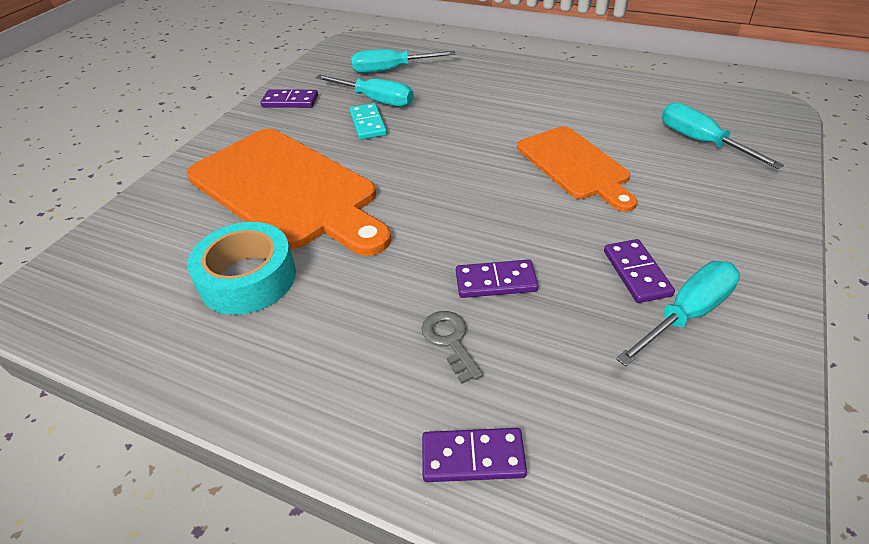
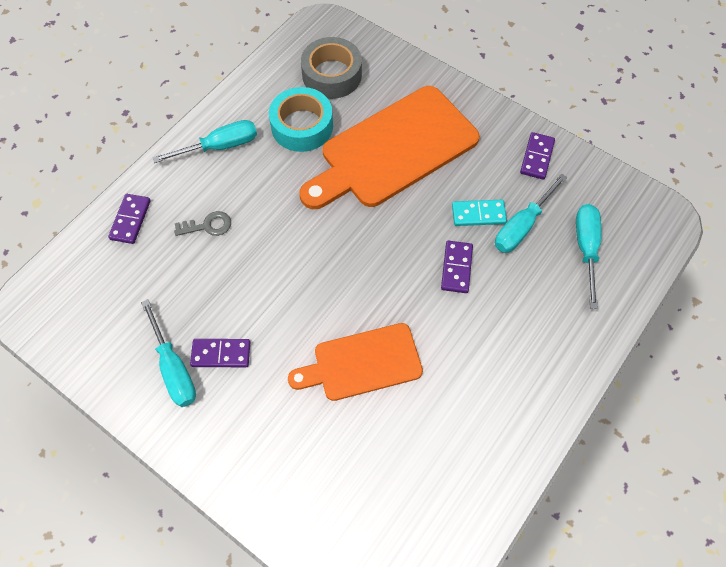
camera: 100 degrees right, 20 degrees up
purple domino [456,259,538,298] -> purple domino moved to [441,241,473,293]
turquoise screwdriver [662,102,784,169] -> turquoise screwdriver moved to [152,120,257,163]
none -> grey tape [301,37,362,99]

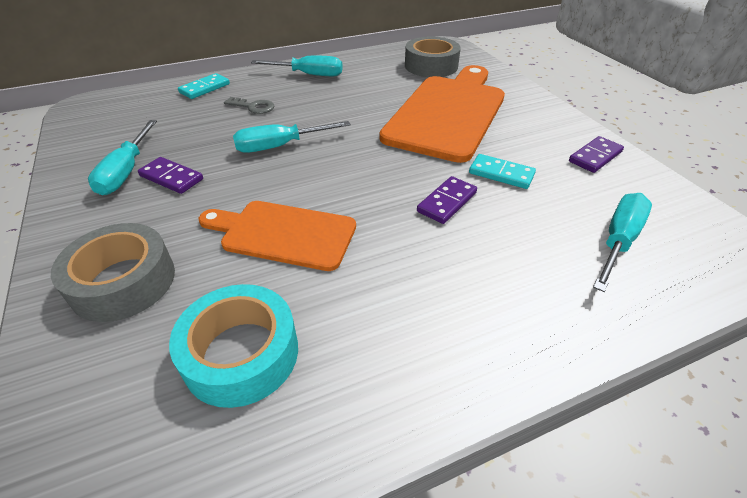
camera: 30 degrees right, 20 degrees down
purple domino [108,194,151,244] -> turquoise domino [178,73,230,99]
turquoise tape [269,87,333,152] -> turquoise tape moved to [169,284,298,408]
orange cutting board [299,86,480,209] -> orange cutting board turned 120 degrees clockwise [380,65,505,163]
turquoise screwdriver [495,174,567,253] -> turquoise screwdriver moved to [233,121,351,153]
none -> grey tape [51,223,175,322]

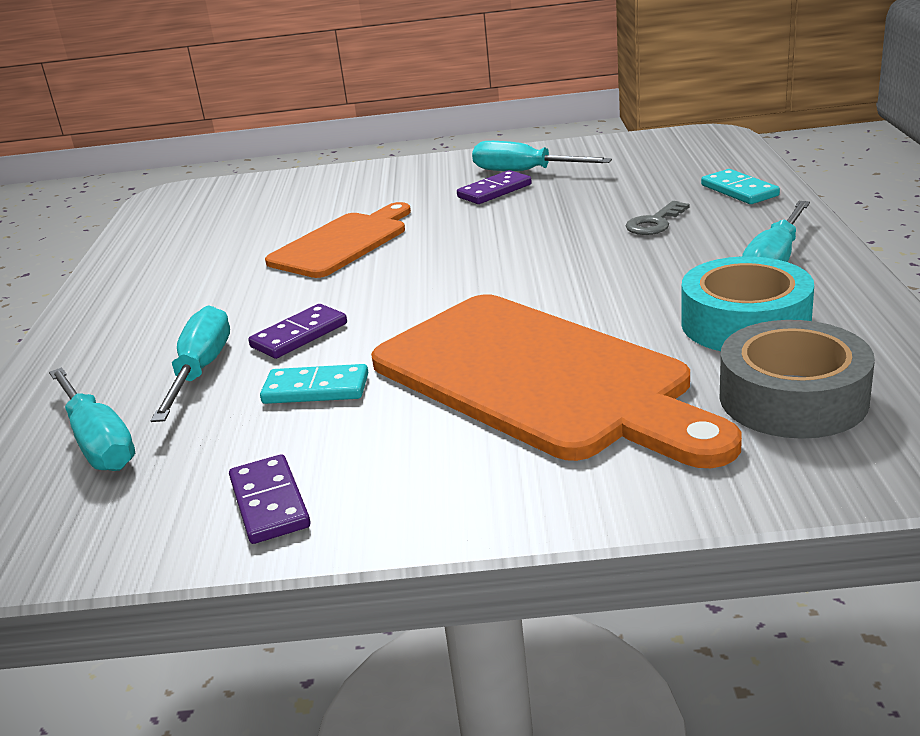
camera: 115 degrees right, 15 degrees down
grey tape [51,223,175,322] -> none
turquoise tape [169,284,298,408] -> turquoise tape moved to [681,257,814,351]
turquoise screwdriver [233,121,351,153] -> turquoise screwdriver moved to [151,305,230,422]
purple domino [417,176,477,224] -> purple domino turned 75 degrees clockwise [248,304,347,359]
turquoise domino [469,154,536,189] -> turquoise domino turned 45 degrees clockwise [260,364,368,404]

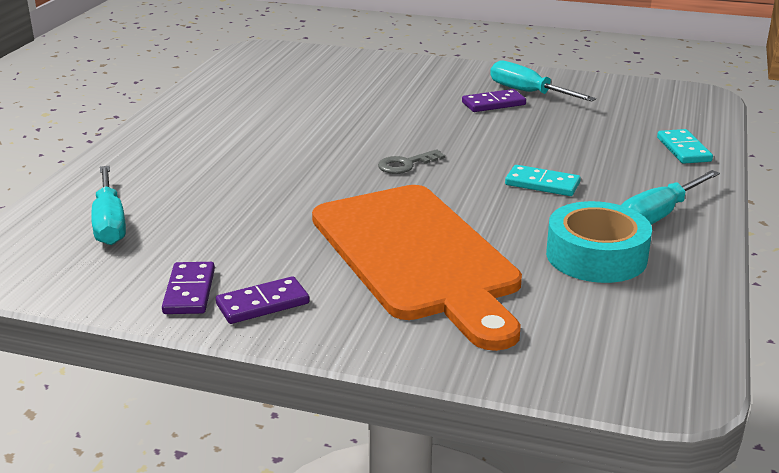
camera: 15 degrees right, 0 degrees up
turquoise screwdriver [151,305,230,422] -> none
purple domino [248,304,347,359] -> purple domino moved to [216,276,309,324]
turquoise domino [260,364,368,404] -> turquoise domino moved to [505,165,581,196]
orange cutting board [265,202,411,278] -> none
grey key [626,201,690,235] -> grey key moved to [378,149,445,174]
grey tape [720,320,875,439] -> none

